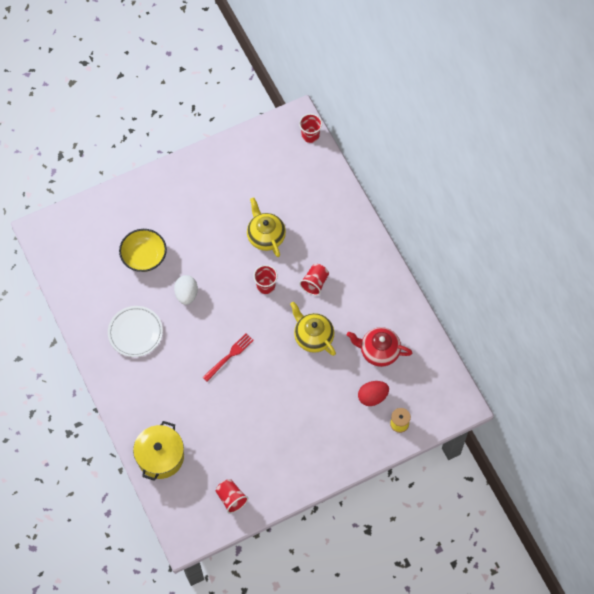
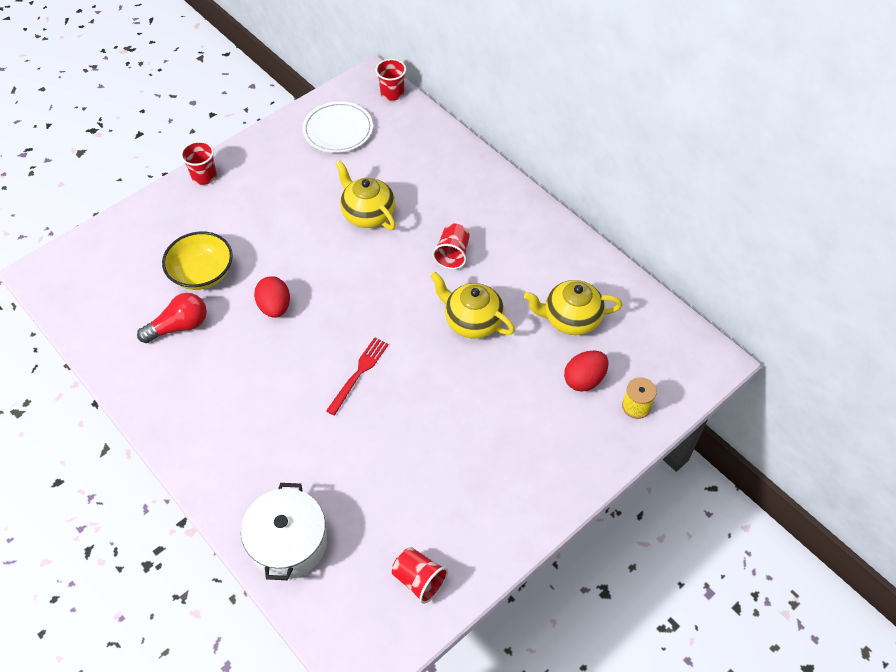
camera: 15 degrees left, 10 degrees down
white plate [108,306,163,357] -> white plate moved to [302,101,373,153]
yellow pot [133,421,184,481] -> white pot [241,483,327,580]
white egg [174,275,198,305] -> red egg [254,276,290,318]
red cup [253,265,278,294] -> red cup moved to [181,141,217,185]
red teapot [347,327,413,367] -> yellow teapot [524,280,622,335]
none -> red light bulb [137,293,207,343]

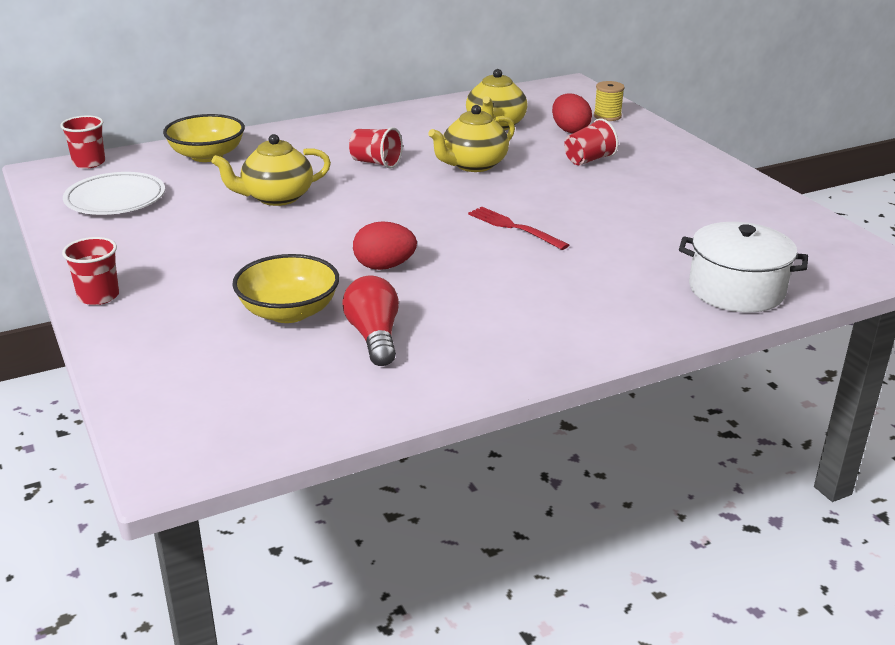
camera: 75 degrees left, 25 degrees down
red cup [392,547,448,604] -> red cup moved to [564,118,618,165]
none -> yellow bowl [163,114,245,162]

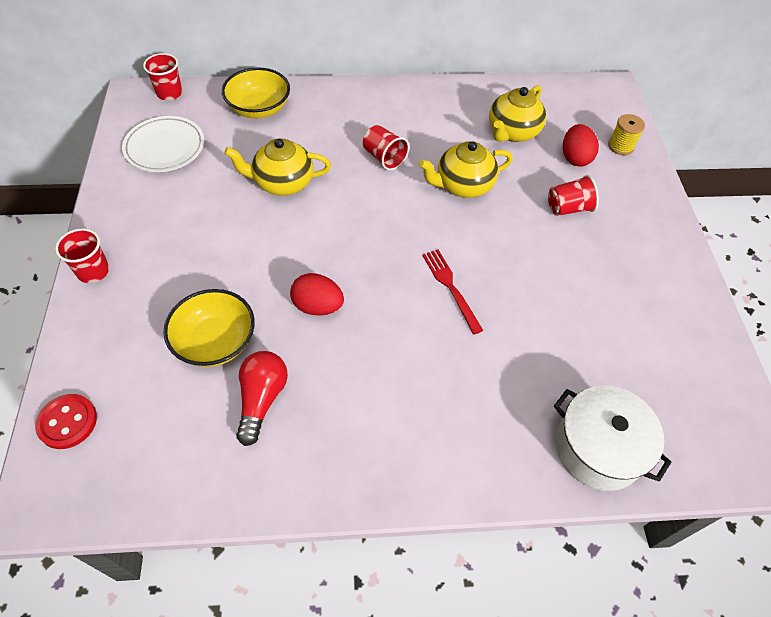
camera: 20 degrees right, 25 degrees up
none -> red button [35,394,97,449]

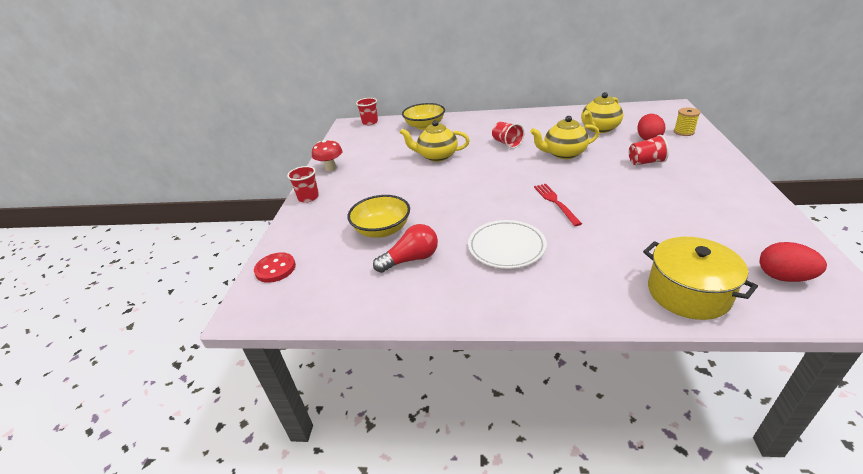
camera: 15 degrees right, 20 degrees down
white plate [122,116,204,172] -> white plate moved to [468,220,547,269]
red light bulb [236,351,288,446] -> red light bulb turned 45 degrees clockwise [373,224,438,273]
red egg [290,273,344,316] -> red egg moved to [760,242,827,282]
white pot [554,385,671,491] -> yellow pot [643,237,758,320]
none -> red mushroom [312,140,342,171]

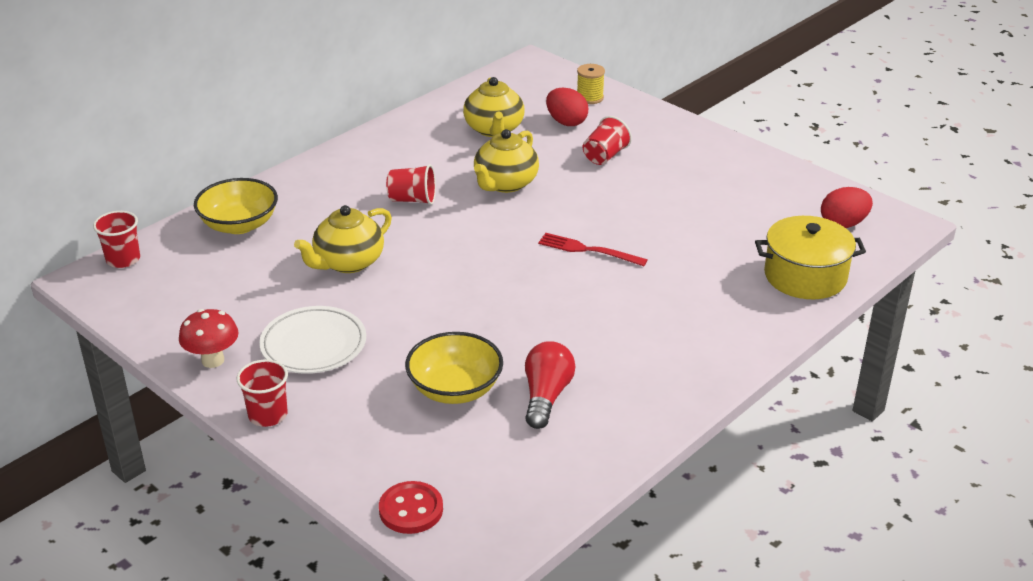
camera: 55 degrees left, 0 degrees up
white plate [468,220,547,269] -> white plate moved to [259,306,366,374]

